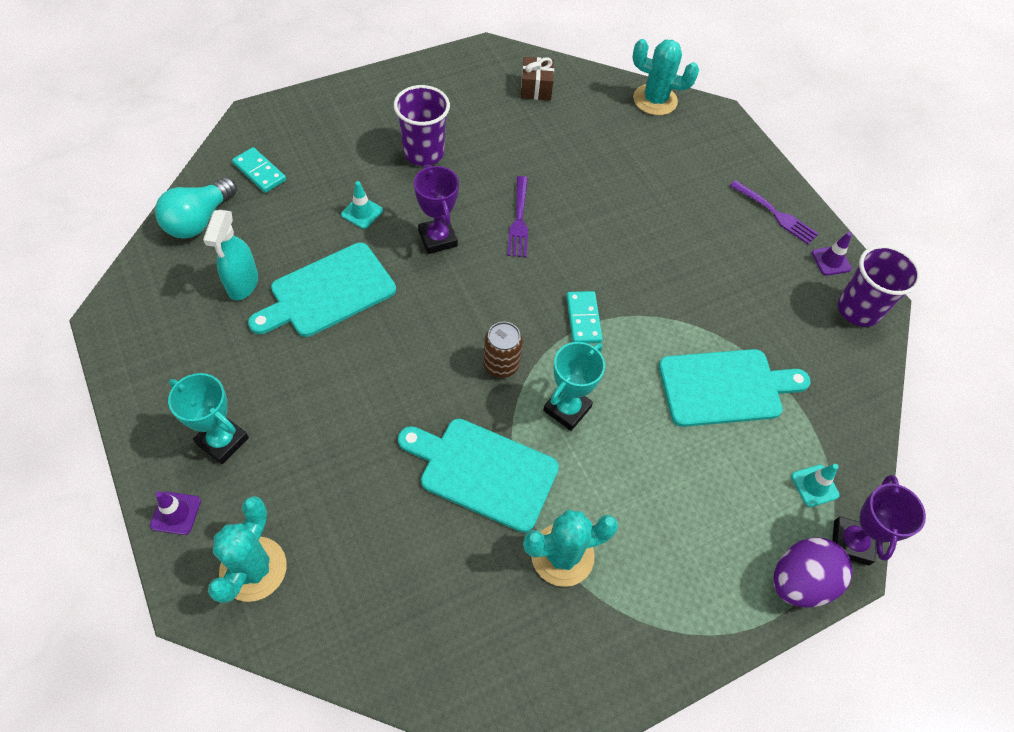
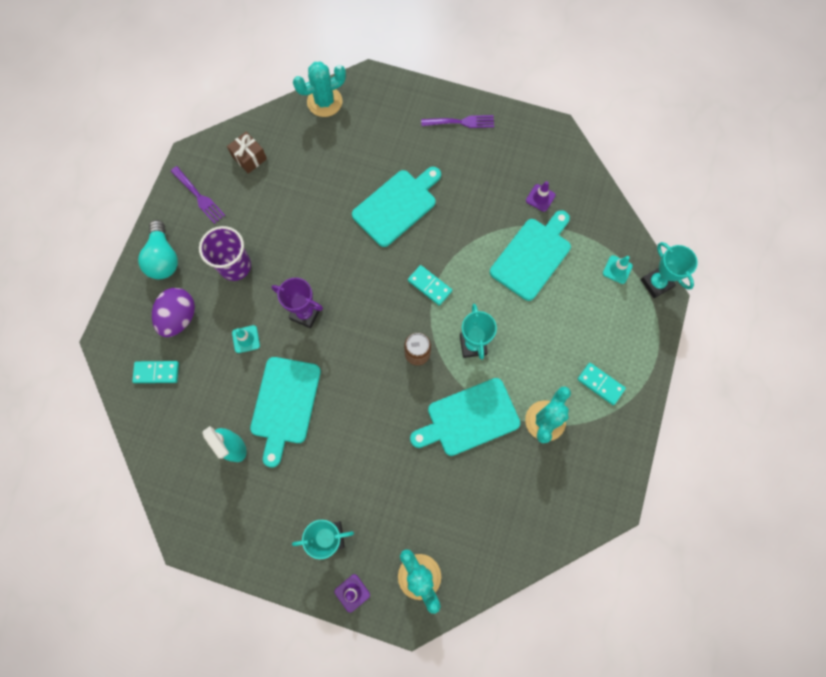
camera: 40 degrees left, 15 degrees up
turquoise light bulb [155,177,237,239] -> turquoise light bulb moved to [138,220,178,279]
purple fork [507,176,528,257] -> purple fork moved to [171,166,225,224]
purple egg [774,537,853,607] -> purple egg moved to [152,288,195,337]
purple traffic cone [812,232,852,276] -> purple traffic cone moved to [526,181,556,212]
purple trophy [833,474,926,565] -> turquoise trophy [641,242,698,298]
purple cup [838,245,921,327] -> none
none -> turquoise cutting board [352,167,441,247]
none -> turquoise domino [577,363,626,405]

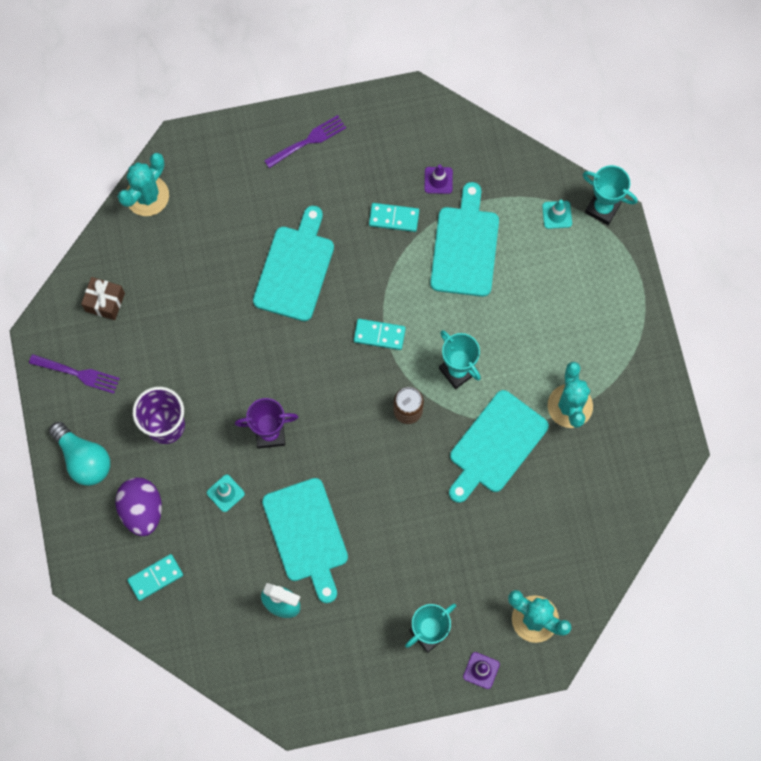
camera: 30 degrees left, 0 degrees up
turquoise domino [577,363,626,405] -> turquoise domino moved to [369,203,419,232]

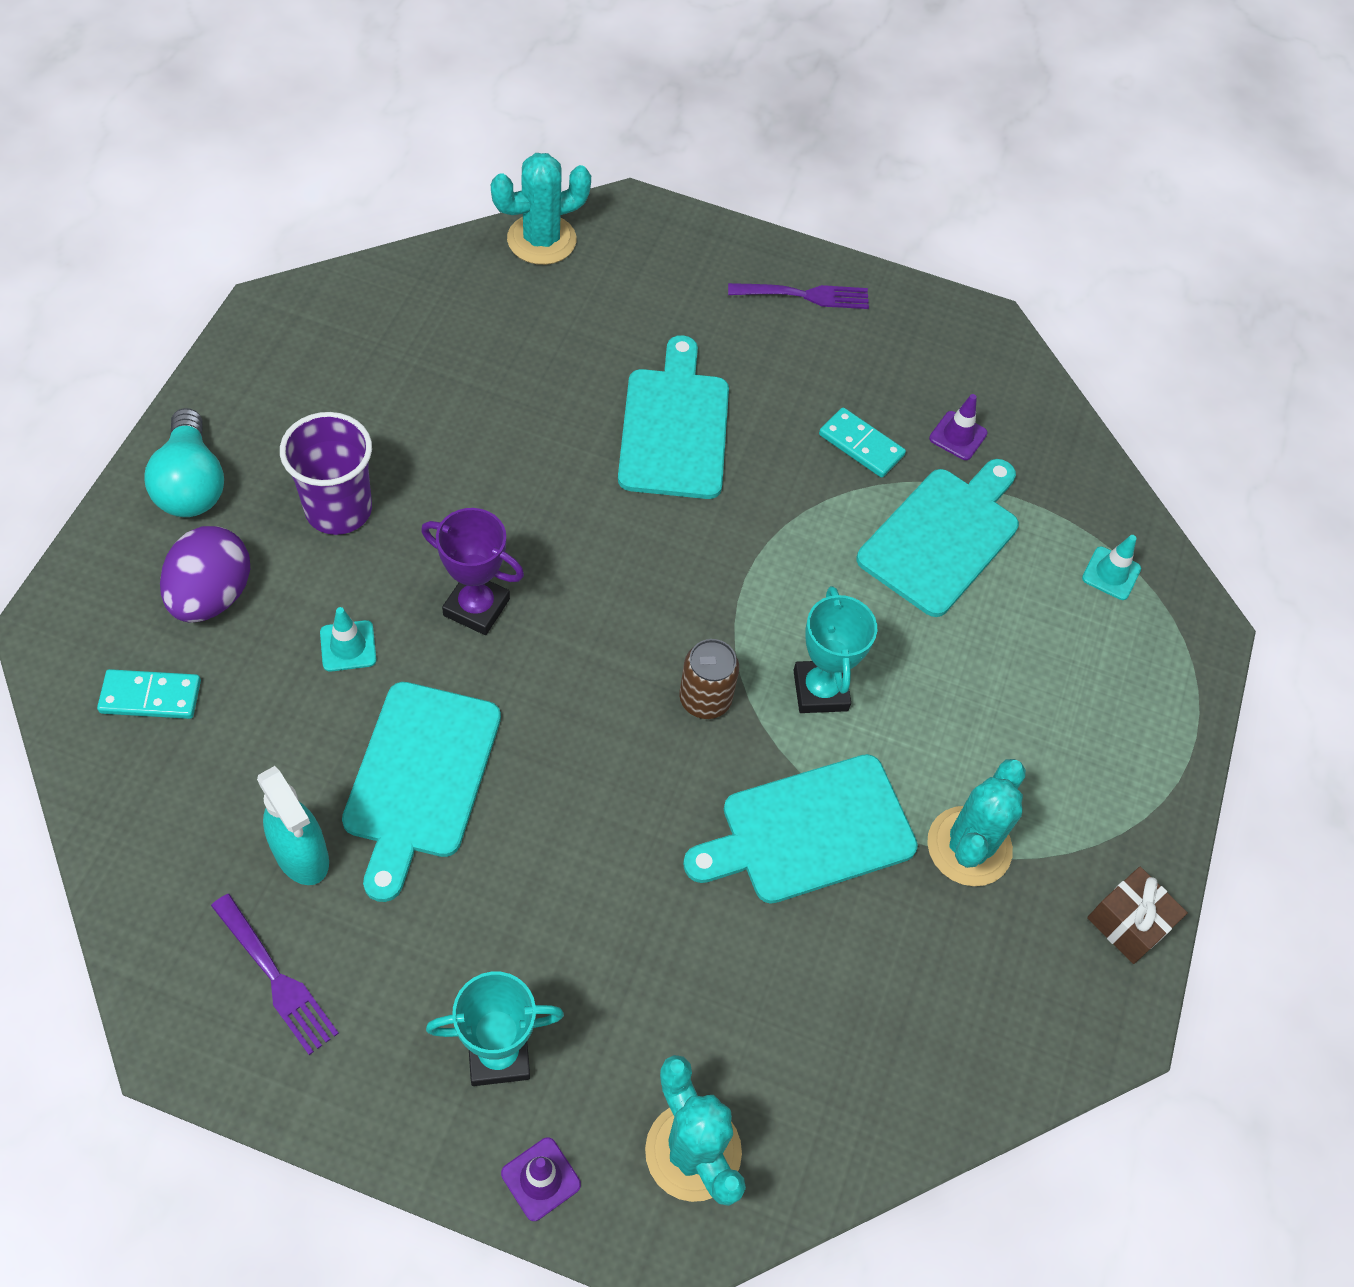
camera: 25 degrees right, 15 degrees down
purple fork [29,354,120,394] -> purple fork moved to [211,894,339,1055]
brown gift [81,277,125,320] -> brown gift moved to [1087,867,1188,964]
turquoise cutting board [253,206,334,321] -> turquoise cutting board turned 45 degrees counterclockwise [618,335,729,499]
turquoise domino [354,319,406,350] -> none
turquoise trophy [583,165,638,225] -> none

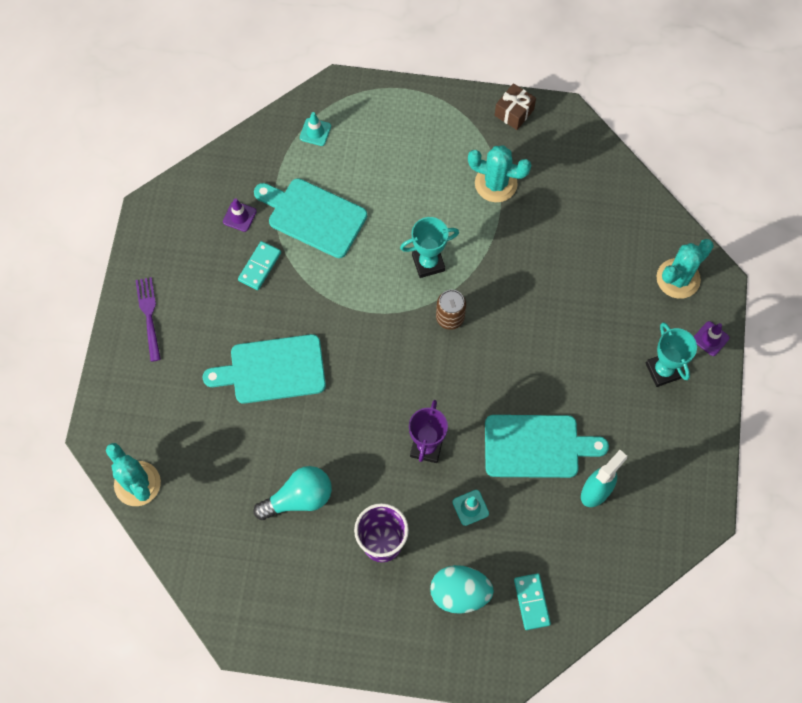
camera: 95 degrees left, 10 degrees up
turquoise light bulb [145,408,224,517] -> turquoise light bulb moved to [253,466,332,520]
purple egg [160,526,250,623] -> turquoise egg [430,565,494,614]
purple fork [211,894,339,1055] -> none
turquoise cutting board [683,754,918,904] -> none

